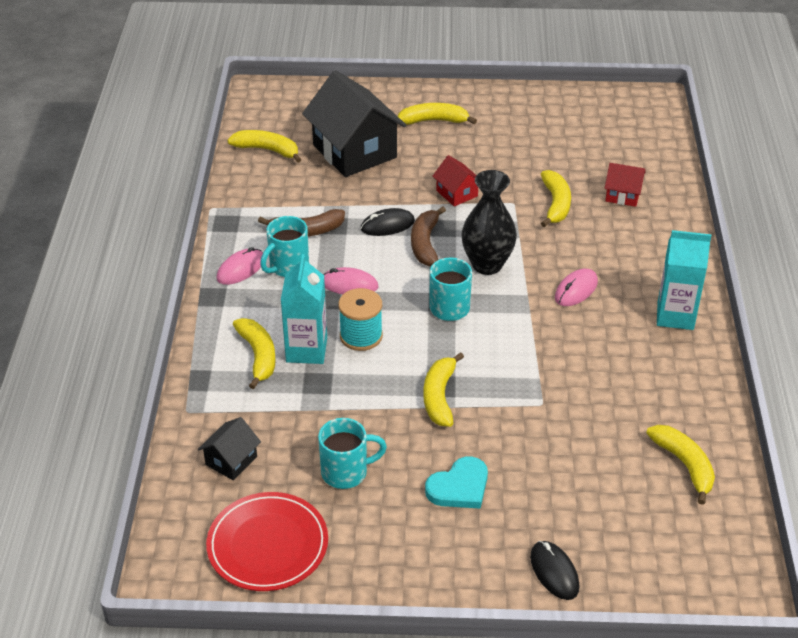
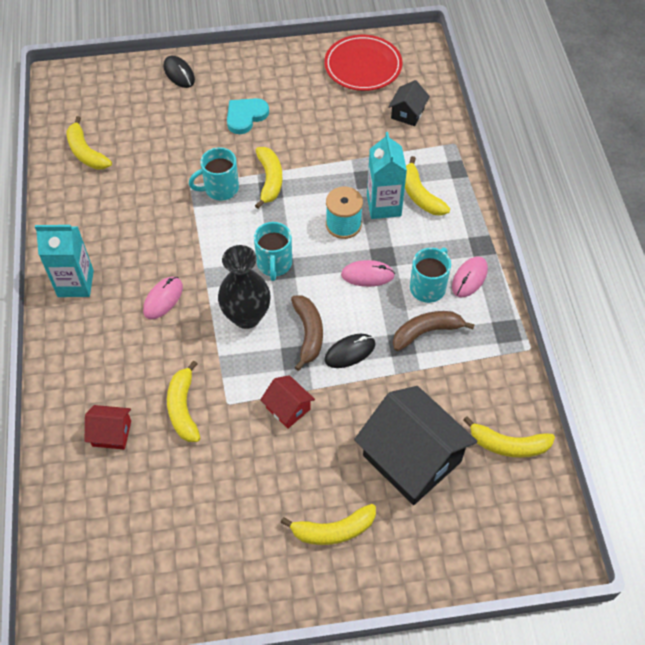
camera: 170 degrees right, 15 degrees up
turquoise mug [318,418,387,489] -> turquoise mug moved to [189,147,239,201]

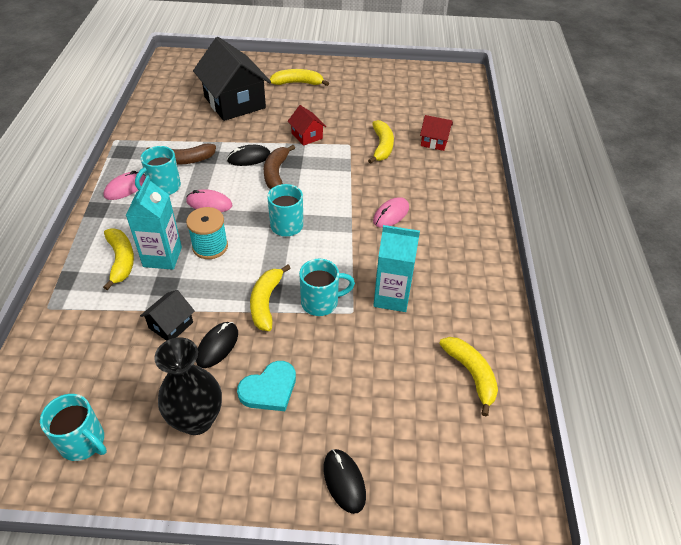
camera: 170 degrees left, 10 degrees down
turquoise carton [35,225,94,297] -> turquoise carton moved to [373,225,420,312]
black vase [218,245,271,329] -> black vase moved to [154,337,222,435]
red plate [324,35,402,91] -> turquoise mug [40,394,107,461]
black house [388,80,430,126] -> black house moved to [140,290,195,341]
yellow banana [463,416,555,458] -> none
none -> black mouse [196,322,238,368]

